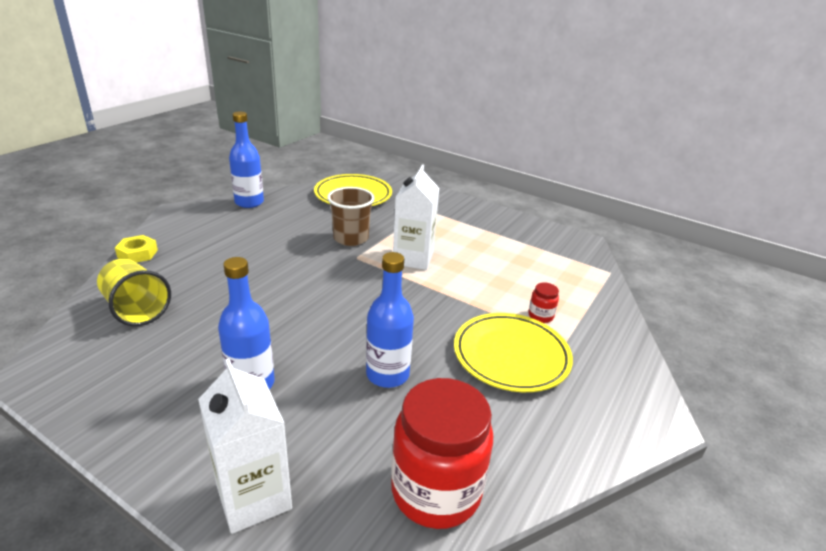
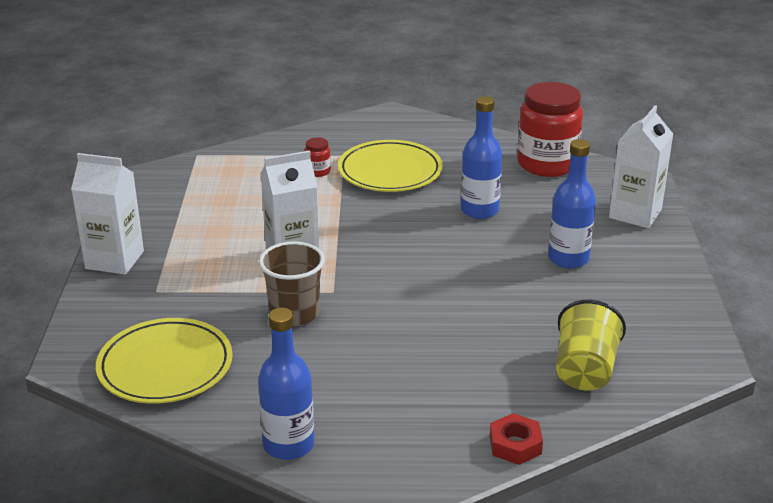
camera: 120 degrees left, 0 degrees up
yellow nut [115,235,158,263] -> red nut [490,413,543,465]
none -> white carton [71,153,144,275]

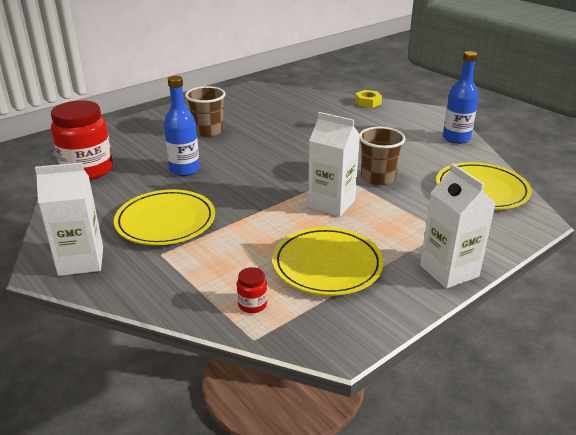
camera: 130 degrees left, 0 degrees up
red jar [304,137,331,177] -> red jar moved to [237,267,267,313]
red nut [490,413,543,465] -> yellow nut [355,90,382,108]
blue bottle [548,139,596,269] -> brown cup [185,86,226,137]
yellow cup [556,300,626,390] -> none
white carton [609,105,673,228] -> white carton moved to [35,163,103,276]
none -> yellow plate [272,227,384,296]

